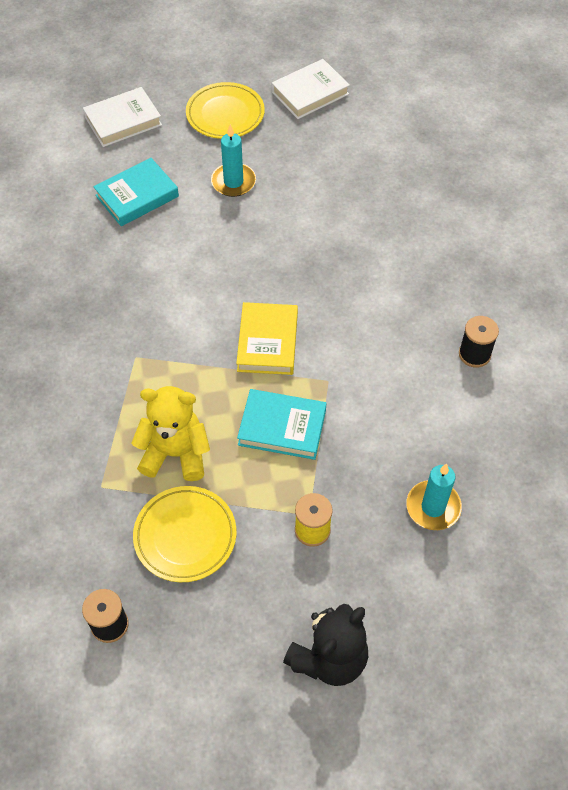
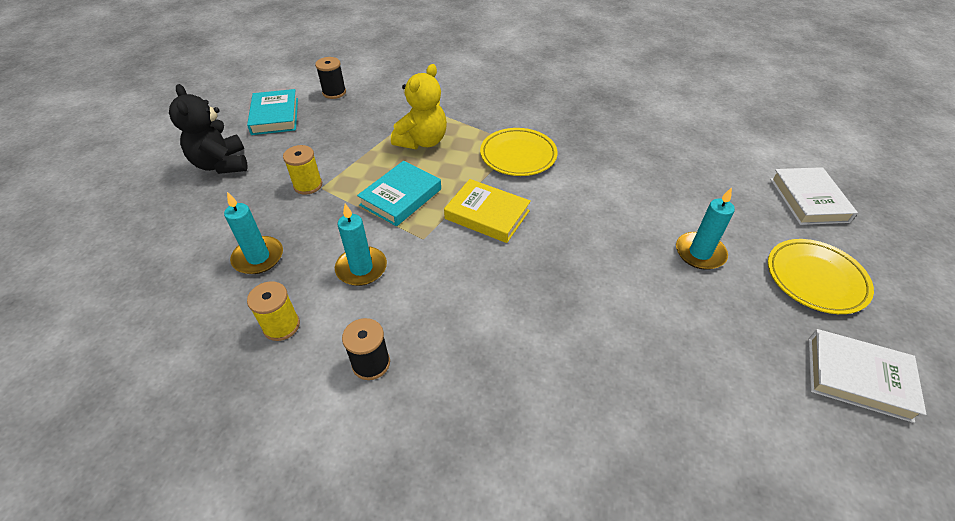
camera: 115 degrees right, 10 degrees down
turquoise book [93,158,179,226] -> turquoise book moved to [247,89,298,135]
yellow plate [133,486,236,582] -> yellow plate moved to [480,128,558,176]
white book [272,59,350,119] -> white book turned 60 degrees counterclockwise [809,329,926,423]
none -> yellow spool [247,281,300,341]
none -> turquoise candle [335,204,387,286]

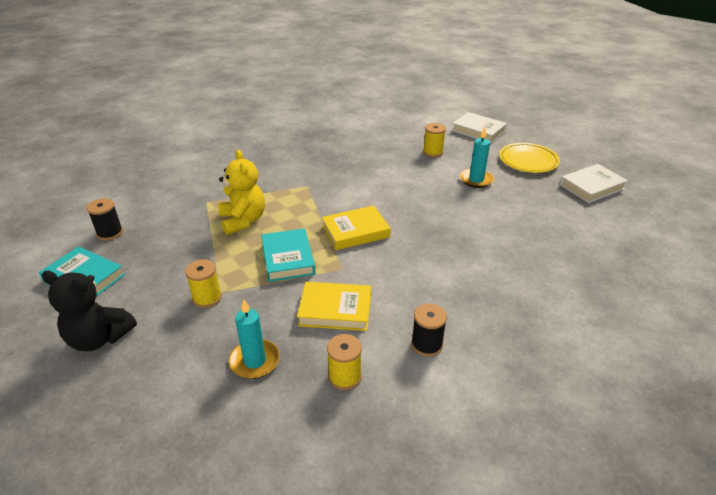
camera: 50 degrees left, 10 degrees down
turquoise candle [335,204,387,286] -> yellow book [297,282,371,331]
yellow plate [480,128,558,176] -> none
none -> yellow spool [423,123,446,157]

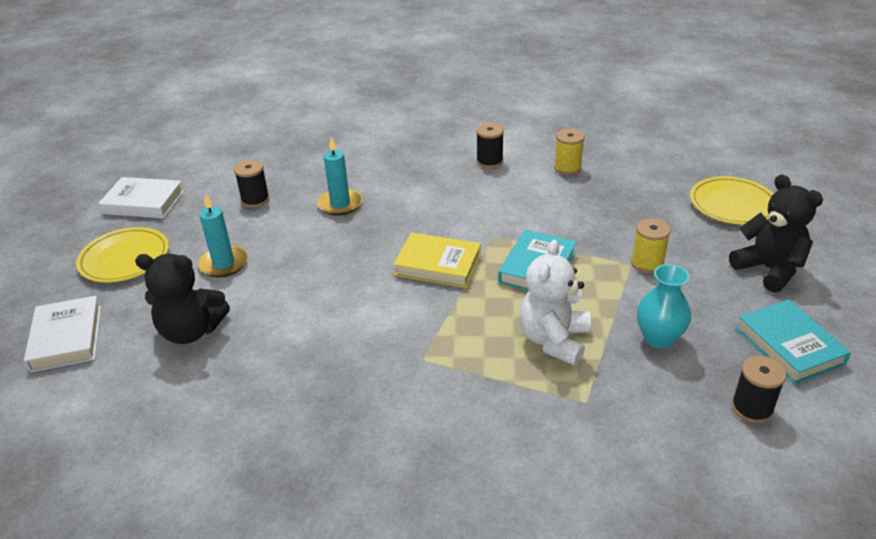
camera: 140 degrees left, 0 degrees up
yellow teddy bear [218,150,265,235] -> white teddy bear [519,240,591,365]
turquoise candle [229,300,280,379] -> turquoise candle moved to [318,137,362,215]
yellow book [297,282,371,331] -> none
yellow spool [423,123,446,157] -> black teddy bear [135,254,230,344]
none -> black spool [234,160,270,208]
none -> turquoise vase [637,264,691,349]
none -> yellow plate [690,176,774,225]

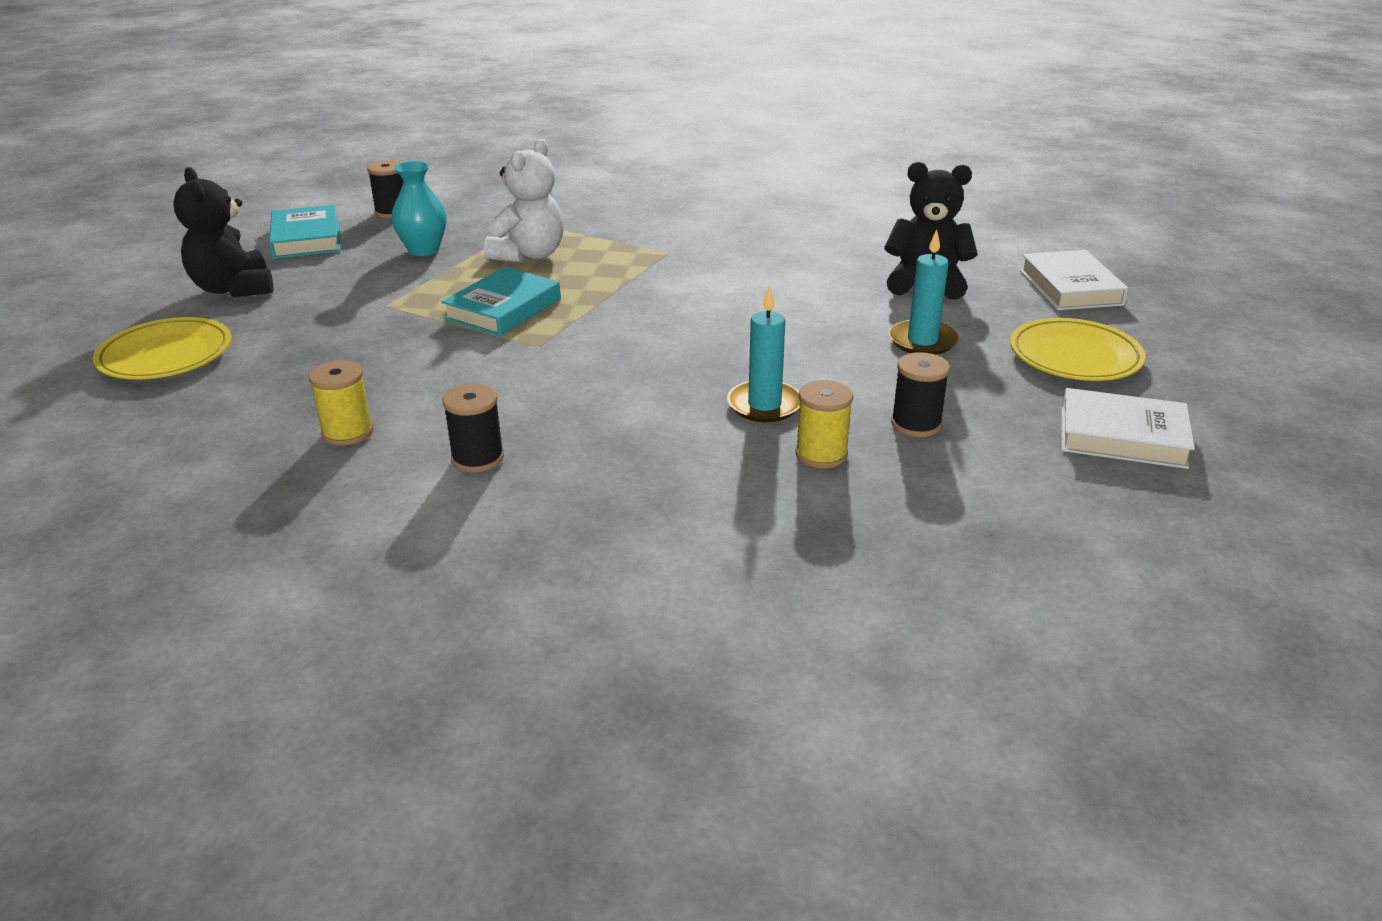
camera: 175 degrees left, 5 degrees down
yellow book [393,232,481,288] -> none
yellow spool [631,218,671,273] -> yellow spool moved to [795,380,853,468]

